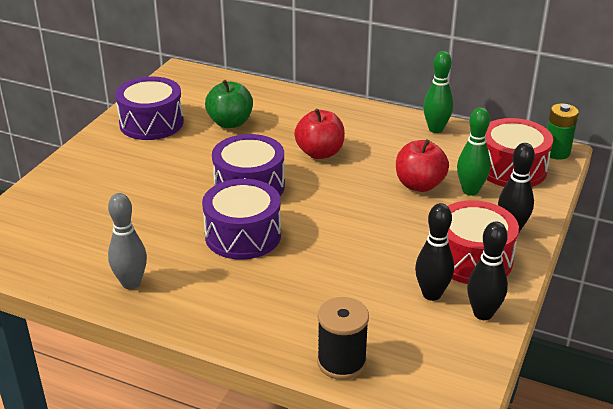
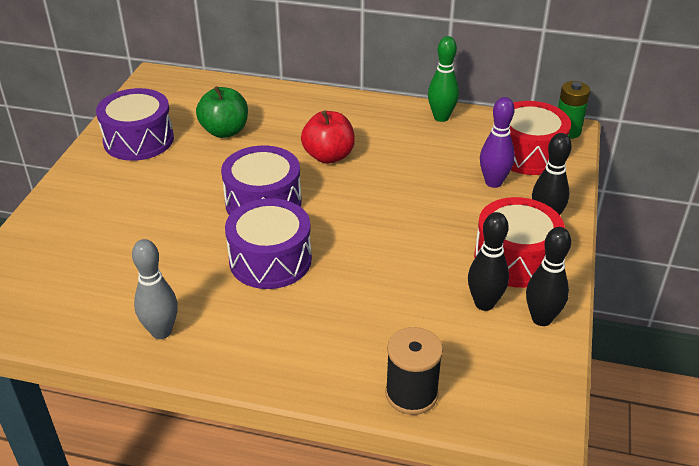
camera: 10 degrees left, 5 degrees up
red apple [396,139,449,192] -> none
green bowling pin [457,107,491,196] -> purple bowling pin [480,97,515,188]

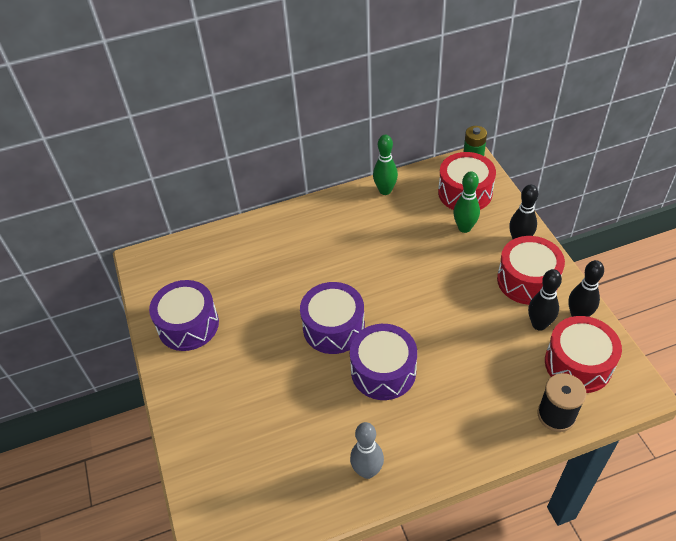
camera: 30 degrees left, 10 degrees up
green apple [196,86,248,138] -> none
red apple [301,111,355,164] -> none
purple bowling pin [480,97,515,188] -> green bowling pin [453,171,480,233]
none -> red drum [545,316,622,393]

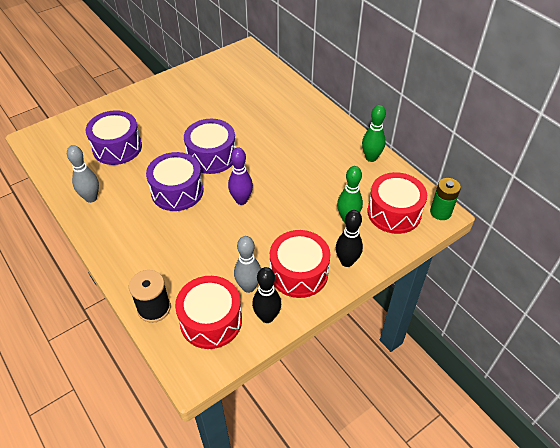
camera: 70 degrees right, 0 degrees up
purple drum [149,280,219,351] -> purple drum moved to [86,110,142,165]
black bowling pin [528,269,562,331] -> grey bowling pin [234,236,261,293]
none -> purple bowling pin [228,147,253,205]

